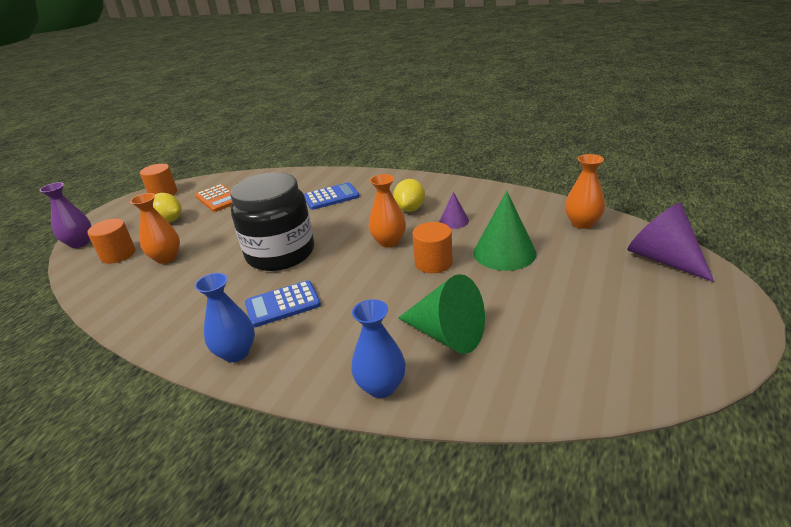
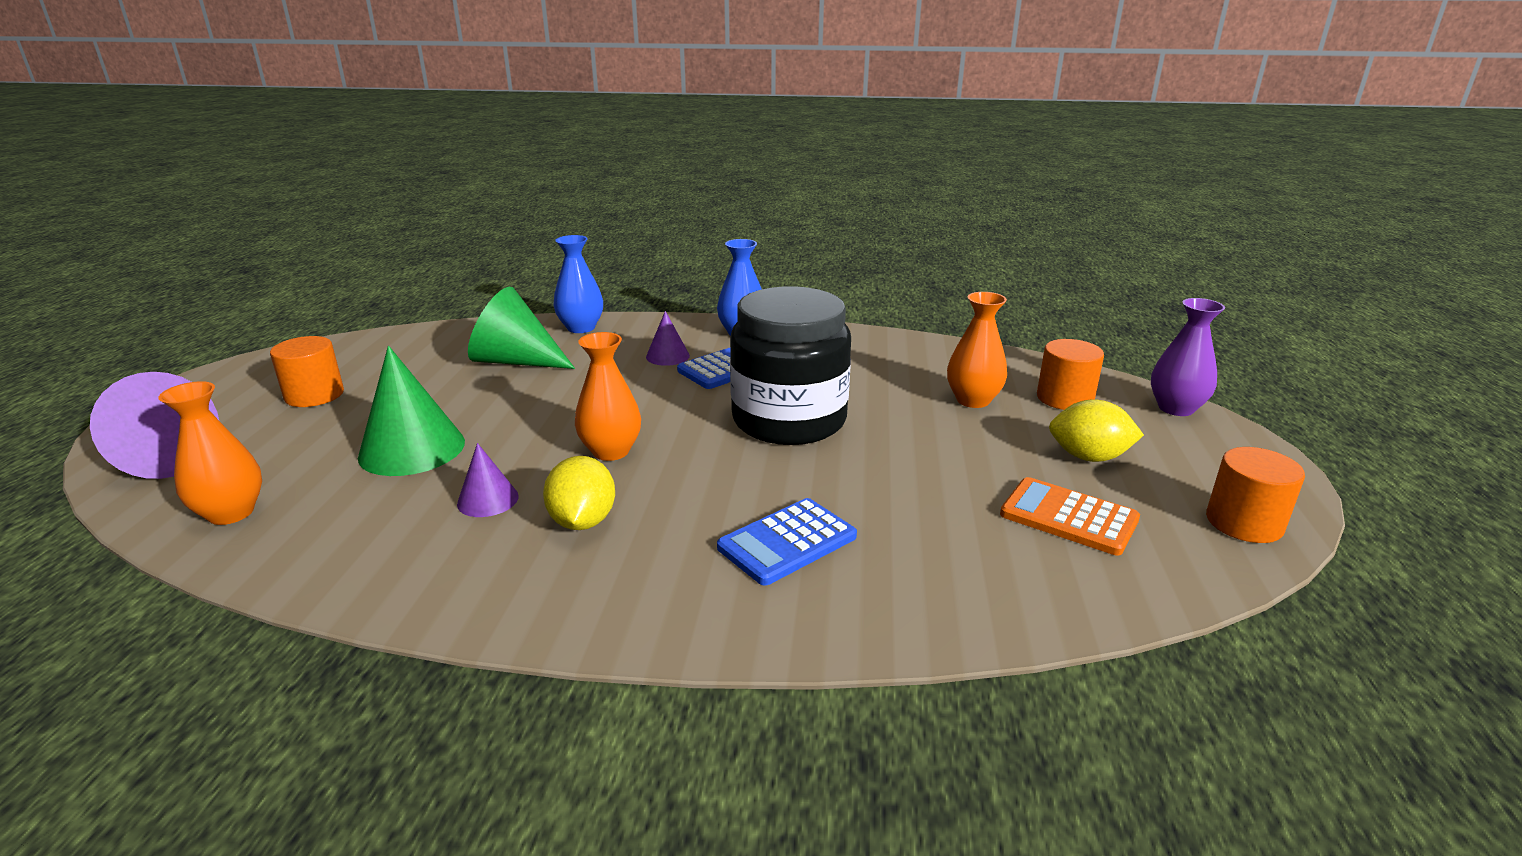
camera: 160 degrees right, 5 degrees down
orange cylinder [412,222,453,273] -> orange cylinder moved to [270,336,344,407]
none -> purple cone [646,311,690,366]

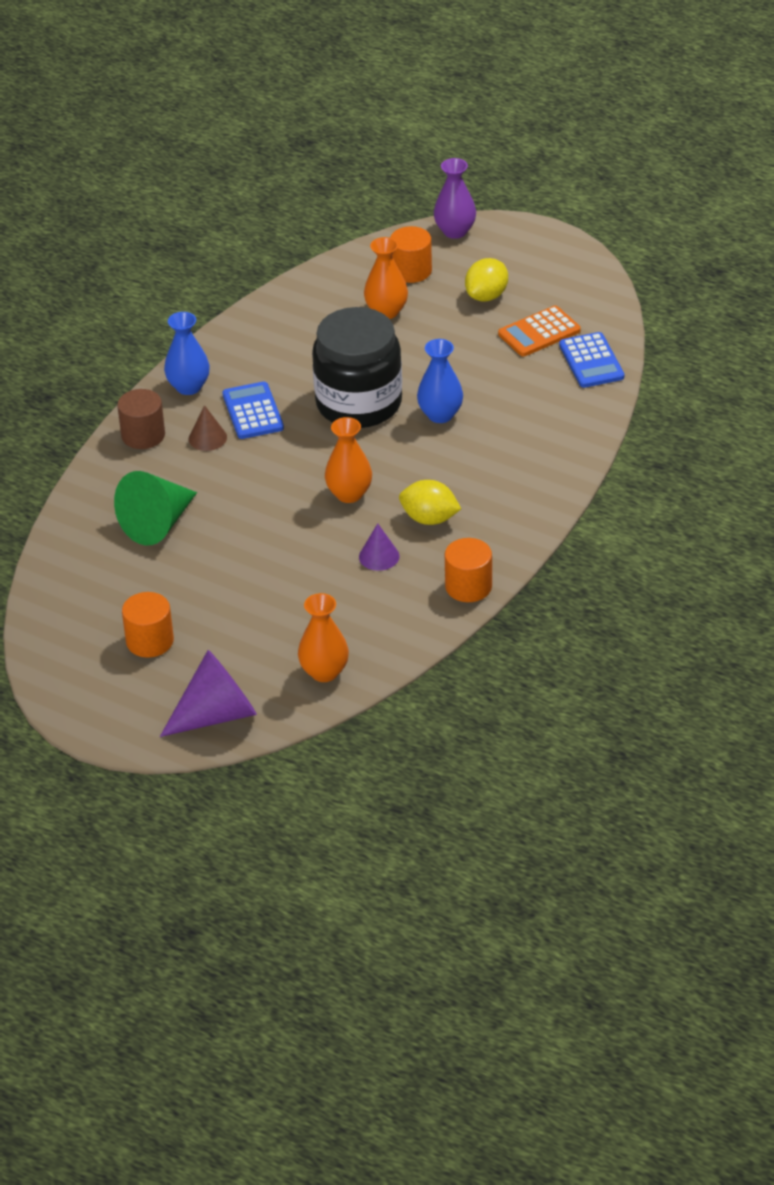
camera: 65 degrees left, 15 degrees up
green cone [358,346,465,476] -> none
blue vase [553,235,603,333] -> blue vase moved to [417,339,463,423]
purple cone [646,311,690,366] -> brown cone [189,405,227,451]
blue calculator [717,498,857,585] -> blue calculator moved to [559,332,624,388]
orange cylinder [1206,447,1305,543] -> orange cylinder moved to [445,538,492,602]
none -> brown cylinder [117,389,165,449]

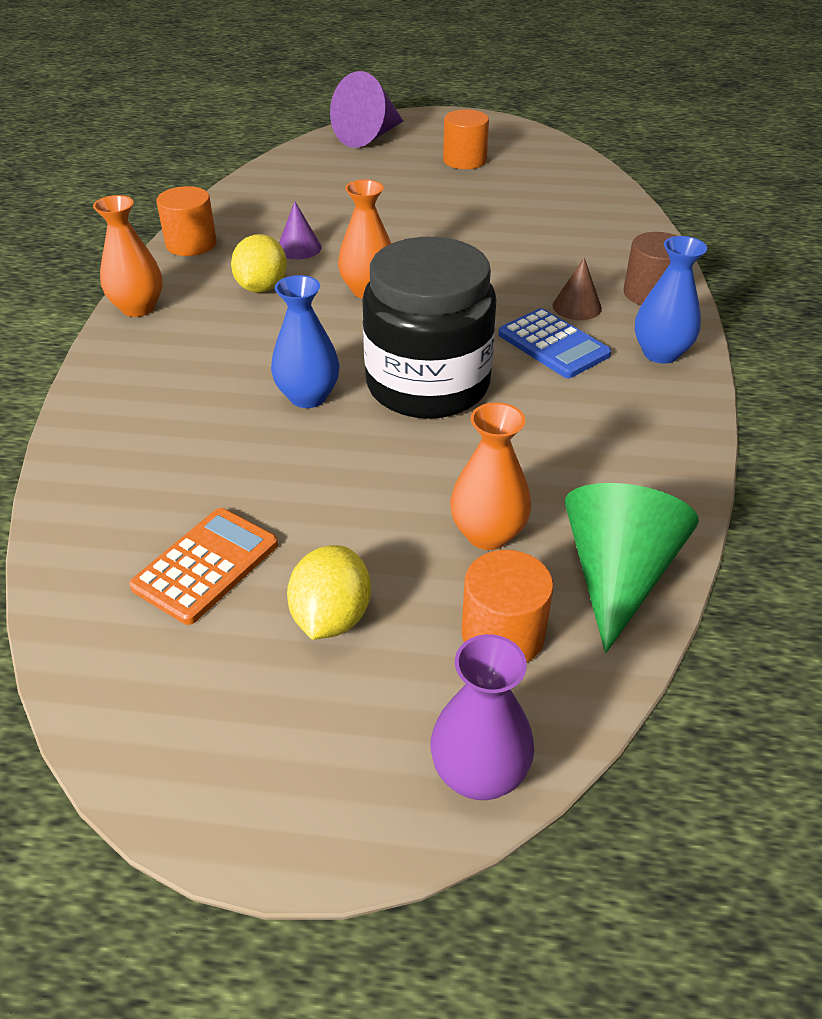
camera: 155 degrees right, 0 degrees up
green cone [114,471,197,545] -> green cone moved to [565,483,699,653]
orange vase [298,593,349,682] -> orange vase moved to [93,195,163,317]
yellow lemon [399,480,461,525] -> yellow lemon turned 75 degrees counterclockwise [231,234,287,293]
blue calculator [559,332,624,388] -> none

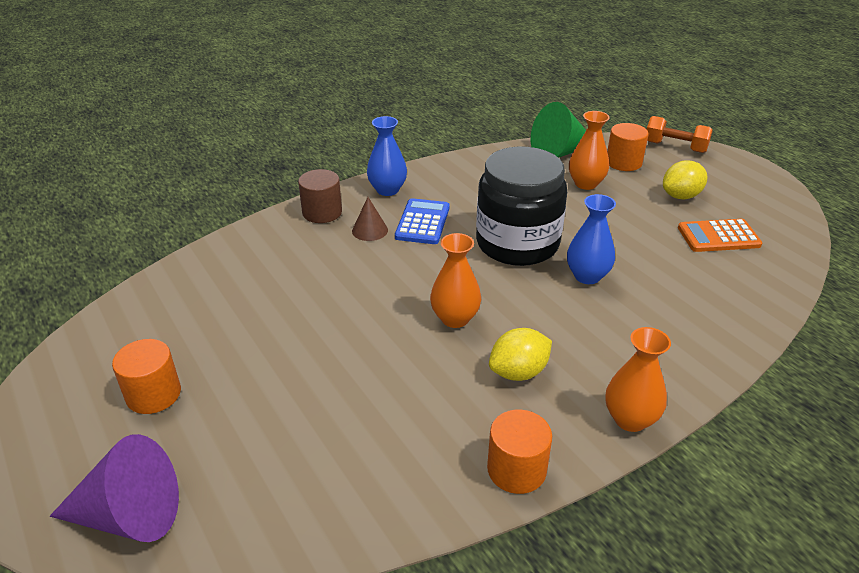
camera: 130 degrees left, 5 degrees down
purple cone [279,201,322,259] -> none
purple vase [431,634,534,800] -> orange dumbbell [647,116,713,153]

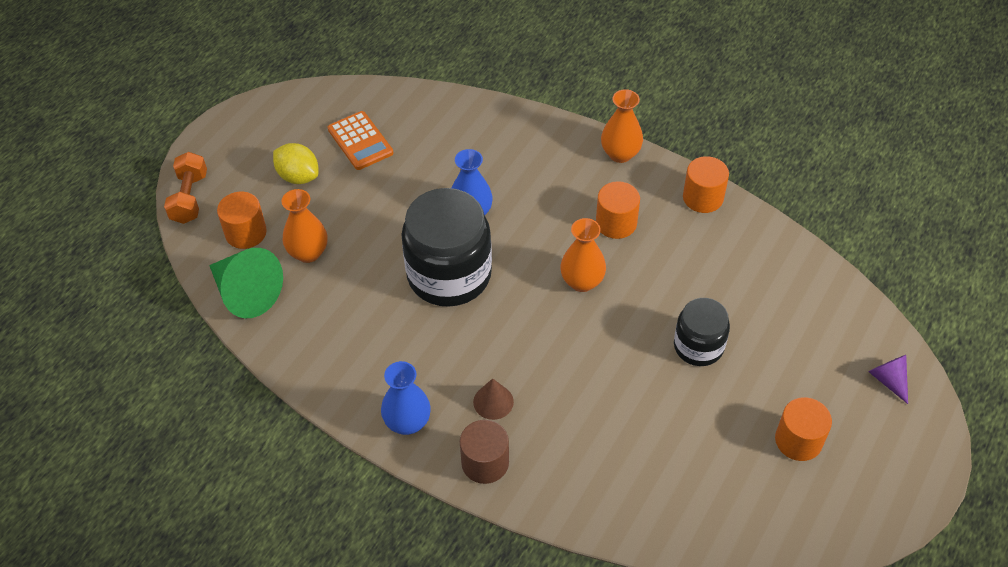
camera: 115 degrees left, 15 degrees up
purple cone [50,434,179,542] -> purple cone [868,355,908,404], size x0.53
blue calculator [395,198,450,244] -> none
yellow lemon [489,328,552,381] -> orange cylinder [596,181,640,239]
none -> black jar [674,298,730,366]

